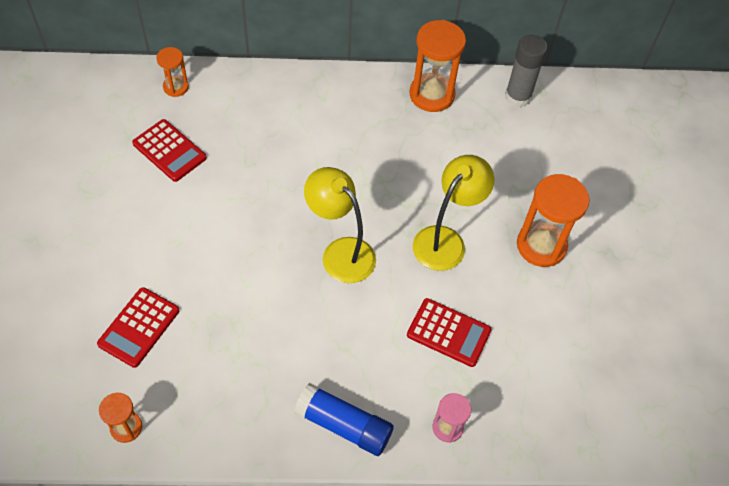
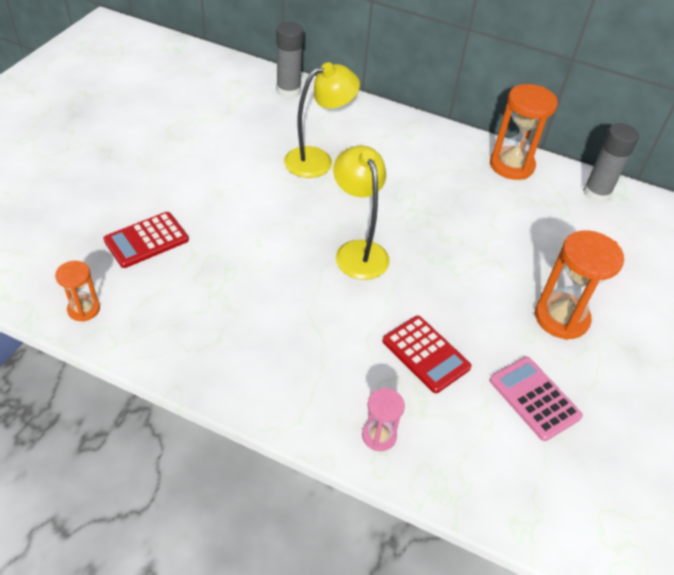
camera: 25 degrees right, 10 degrees down
red calculator [132,119,207,182] -> none
orange hourglass [156,47,189,97] -> grey glue stick [276,22,303,98]
blue glue stick [294,383,394,456] -> none
yellow lamp [413,155,494,271] -> yellow lamp moved to [284,62,360,178]
none -> pink calculator [490,357,583,441]

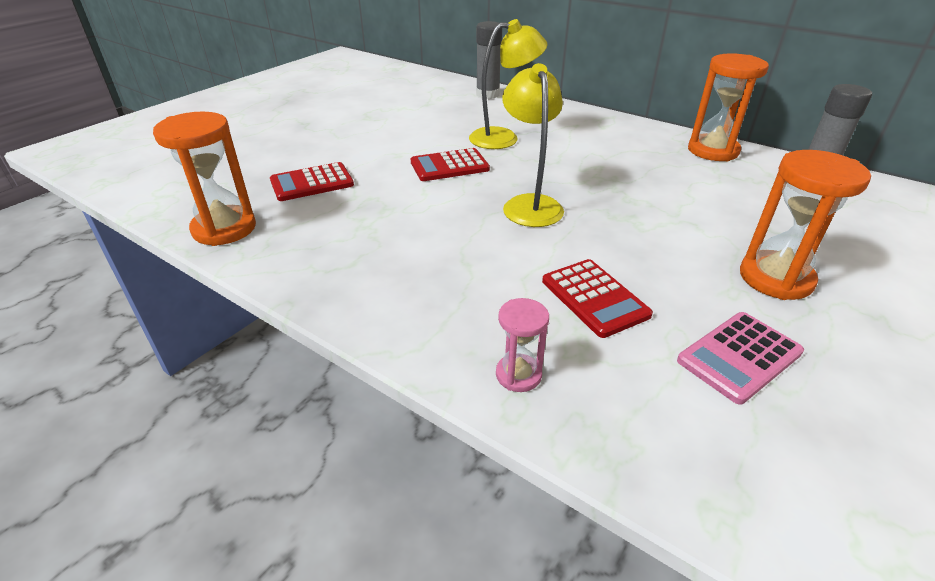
camera: 15 degrees right, 10 degrees down
orange hourglass [55,261,100,322] -> orange hourglass [153,111,256,246], size x1.83
pink calculator [490,357,583,441] -> pink calculator turned 105 degrees counterclockwise [677,312,804,405]
none -> red calculator [410,148,490,181]

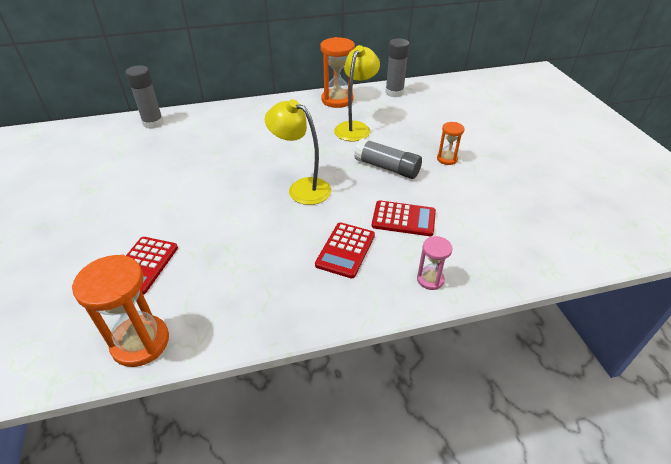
camera: 50 degrees left, 5 degrees up
red calculator [410,148,490,181] -> red calculator moved to [315,222,375,278]
yellow lamp [469,19,548,149] -> yellow lamp moved to [334,45,380,141]
pink calculator [677,312,804,405] -> none
orange hourglass [740,150,871,300] -> orange hourglass [437,122,465,165], size x0.55
none -> grey glue stick [354,138,422,179]

